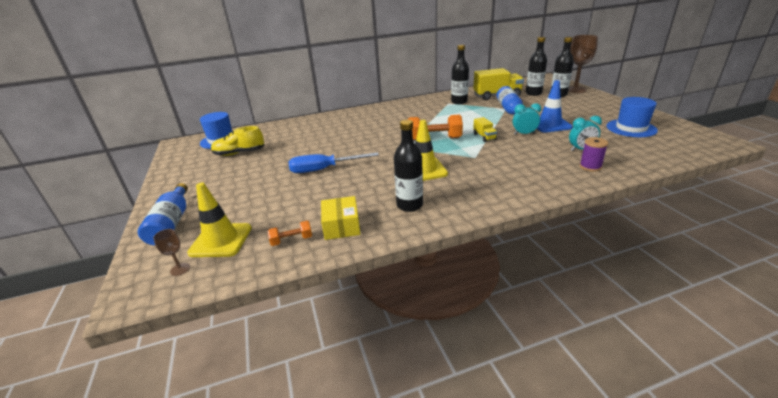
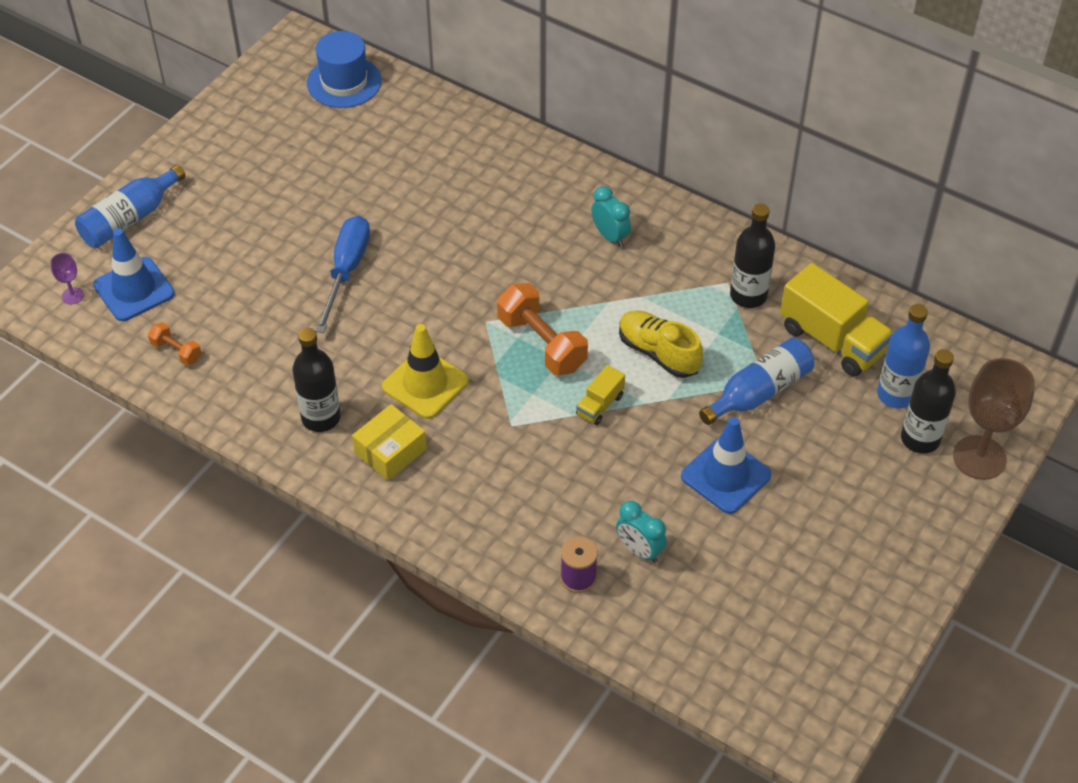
camera: 50 degrees right, 20 degrees up
brown goblet [153,229,190,276] -> purple goblet [50,253,84,304]
yellow traffic cone [187,183,252,257] -> blue traffic cone [93,228,175,321]
yellow shoe [211,126,264,156] -> yellow shoe moved to [619,310,703,378]
blue screwdriver [288,152,379,173] -> blue screwdriver turned 60 degrees clockwise [315,216,370,333]
yellow box [321,196,360,240] -> yellow box moved to [352,404,427,480]
turquoise clock [513,103,541,135] -> turquoise clock moved to [591,186,631,247]
black bottle [526,37,547,96] -> blue bottle [877,304,930,409]
blue hat [606,97,658,137] -> none

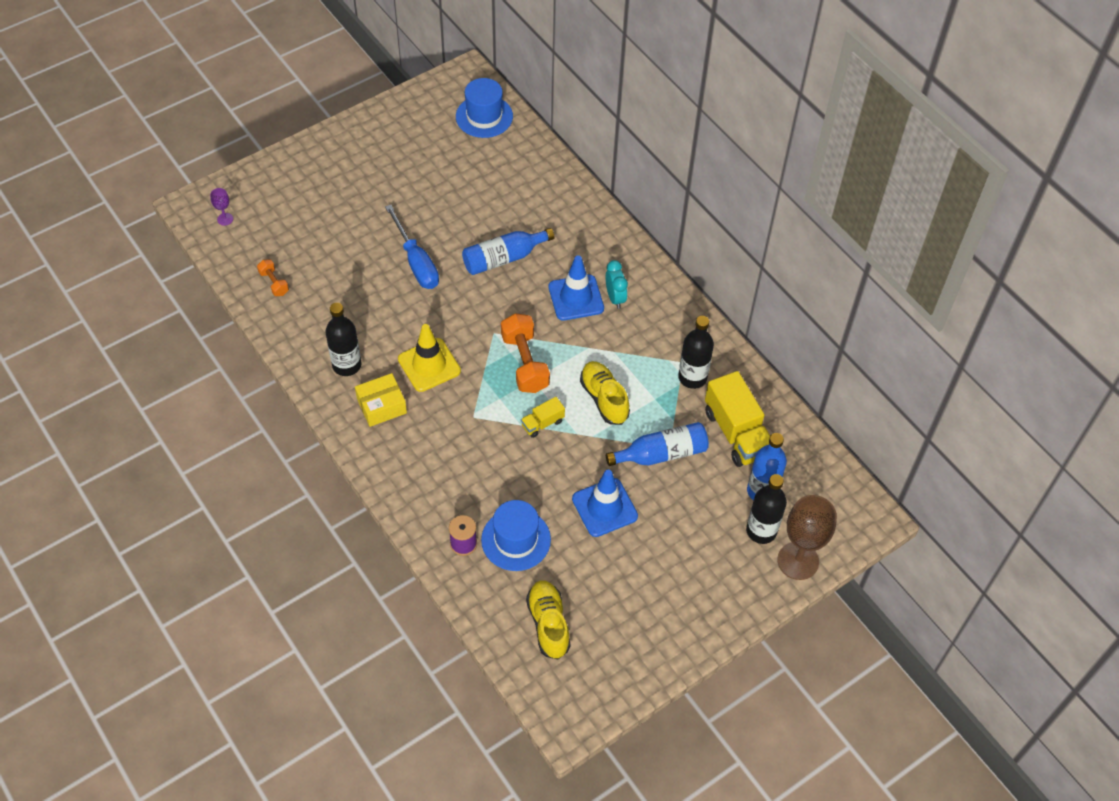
camera: 20 degrees right, 5 degrees up
blue bottle [75,165,186,248] -> blue bottle moved to [462,228,554,275]
blue traffic cone [93,228,175,321] -> blue traffic cone moved to [549,255,604,321]
blue screwdriver [315,216,370,333] -> blue screwdriver turned 120 degrees clockwise [385,205,439,289]
turquoise clock [616,501,667,563] -> blue hat [481,500,551,571]
none -> yellow shoe [526,580,571,659]

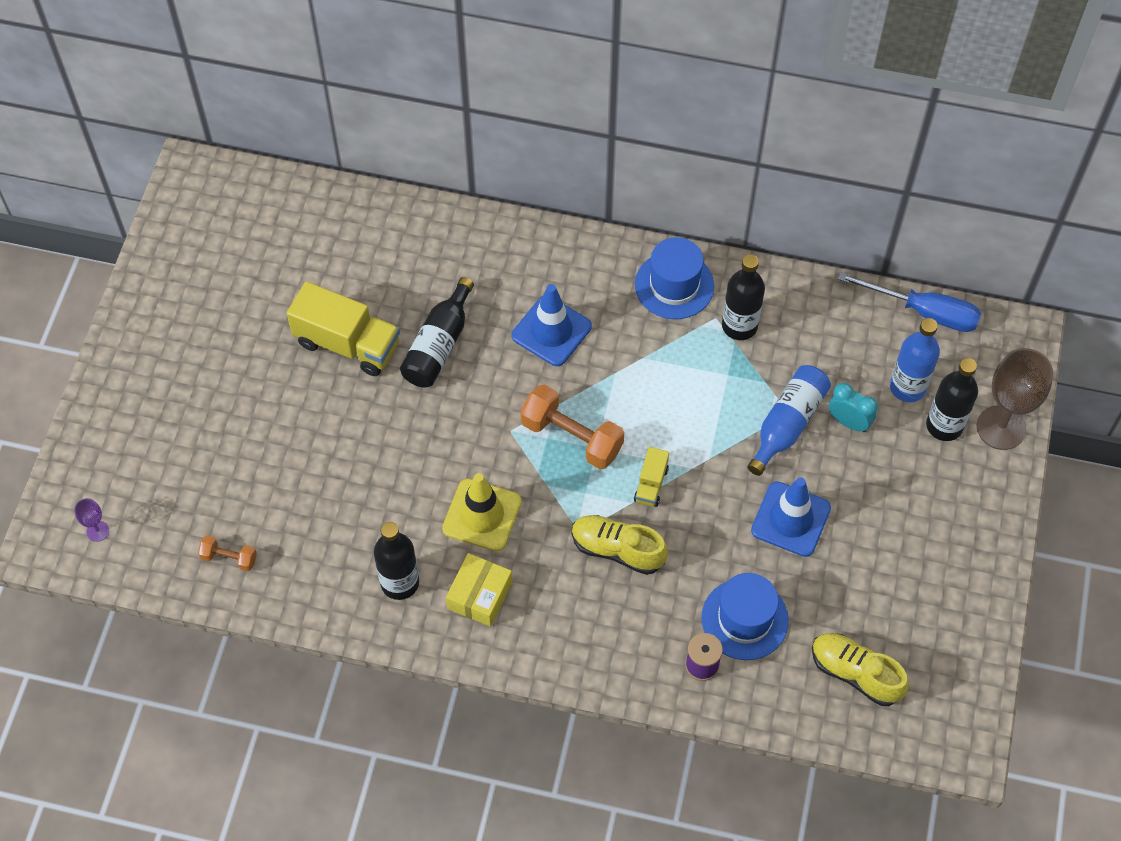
camera: 40 degrees left, 5 degrees up
blue screwdriver [385,205,439,289] -> blue screwdriver moved to [838,272,981,332]
blue hat [456,78,513,138] -> blue hat moved to [635,237,714,319]
blue bottle [462,228,554,275] -> black bottle [400,277,474,388]
yellow shoe [580,361,630,425] -> yellow shoe moved to [572,515,668,575]
turquoise clock [605,260,628,309] -> turquoise clock moved to [829,383,878,432]
yellow truck [705,371,770,467] -> yellow truck moved to [287,281,400,376]

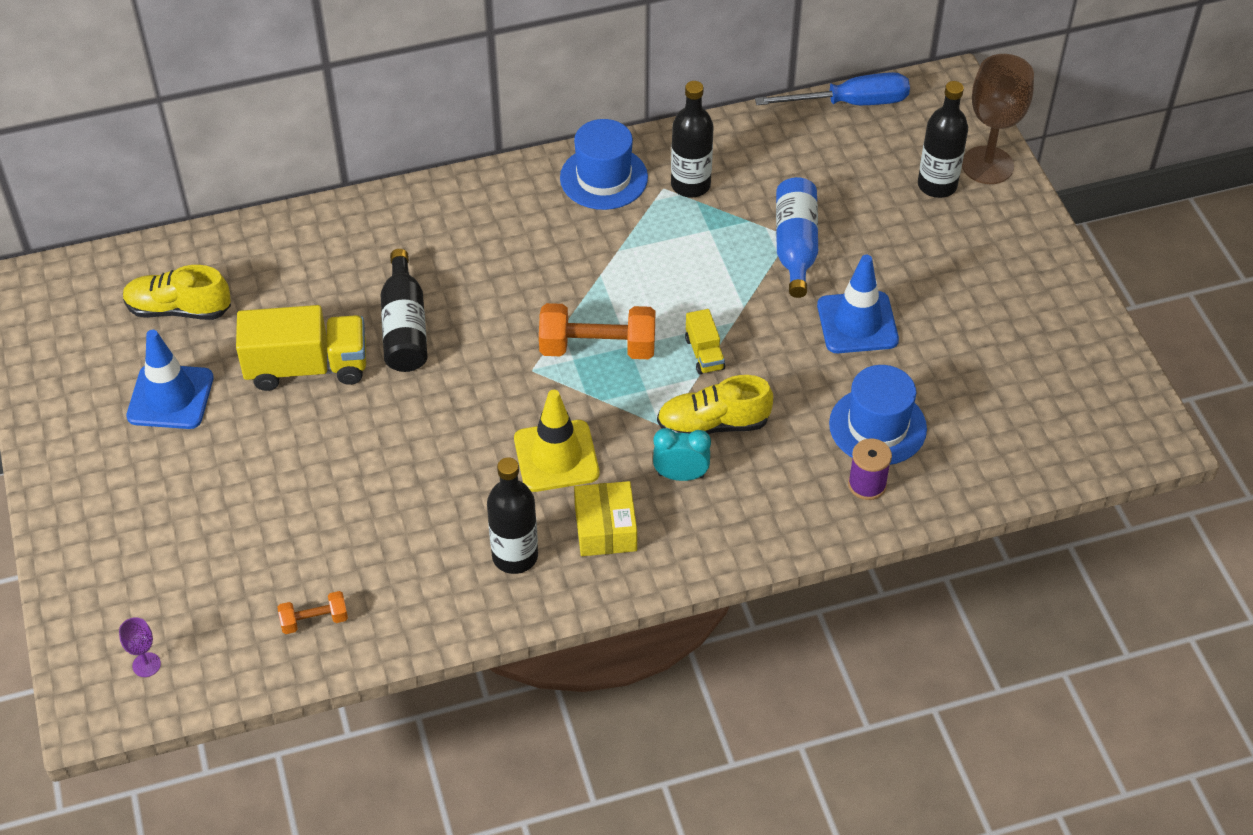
camera: 30 degrees left, 10 degrees down
blue traffic cone [512,284,592,366] -> blue traffic cone moved to [126,330,213,429]
yellow shoe [812,633,909,706] -> yellow shoe moved to [123,265,231,320]
turquoise clock [829,383,878,432] -> turquoise clock moved to [653,428,711,481]
blue bottle [890,318,940,402] -> none

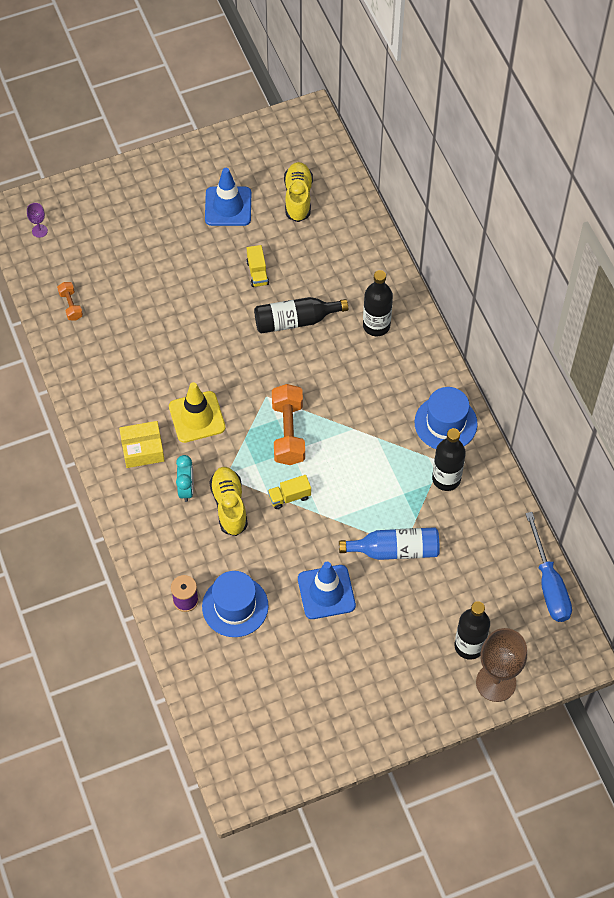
camera: 85 degrees right, 10 degrees up
yellow truck [236,305,366,391] -> yellow truck [246,245,269,287], size x0.50
black bottle [487,457,538,574] -> black bottle moved to [363,270,393,337]

